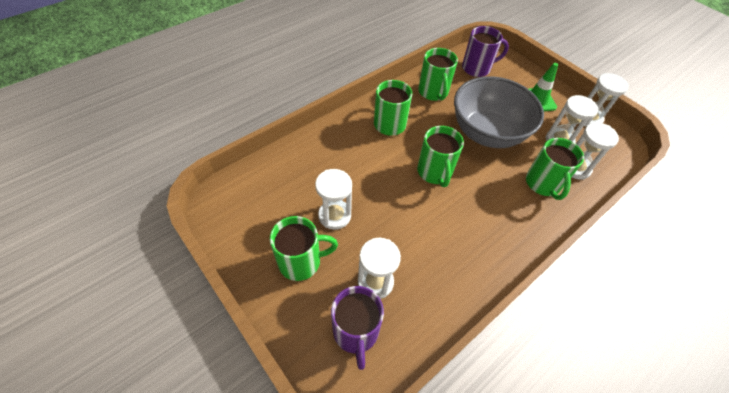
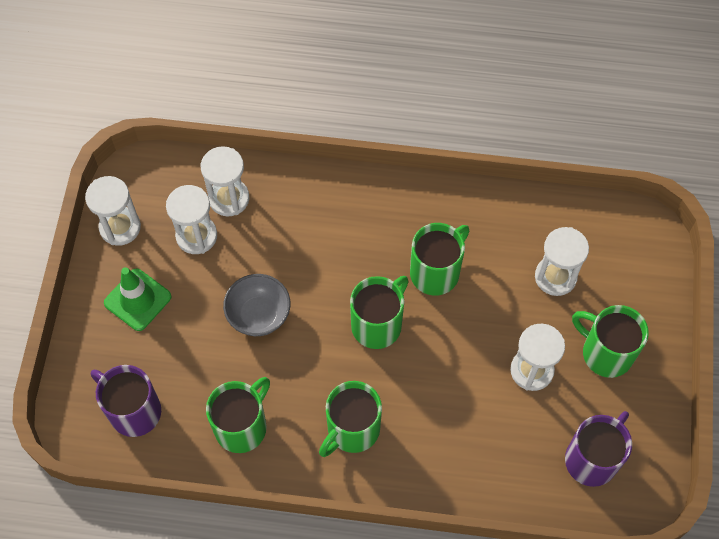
camera: 130 degrees left, 10 degrees up
purple mug [331,286,384,370] -> purple mug moved to [565,411,632,487]
grey bowl [454,76,544,148] -> grey bowl [223,274,290,336], size x0.51
green mug [526,138,584,200] -> green mug moved to [410,223,469,296]

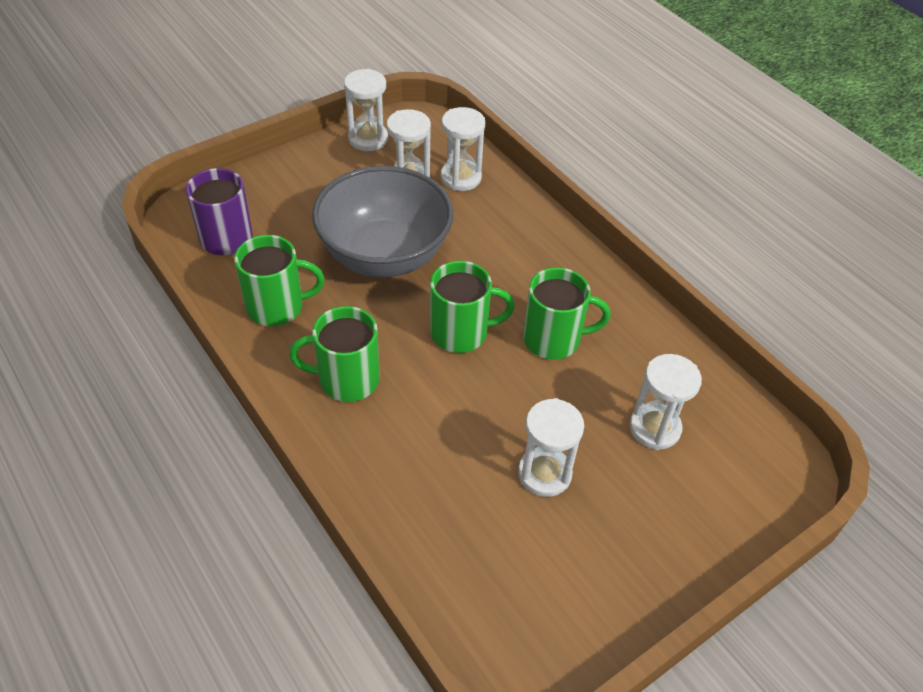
camera: 45 degrees right, 15 degrees down
green traffic cone [104,267,171,331] -> none
grey bowl [223,274,290,336] -> grey bowl [312,166,453,277], size x1.94
purple mug [565,411,632,487] -> none
green mug [572,305,649,378] -> none

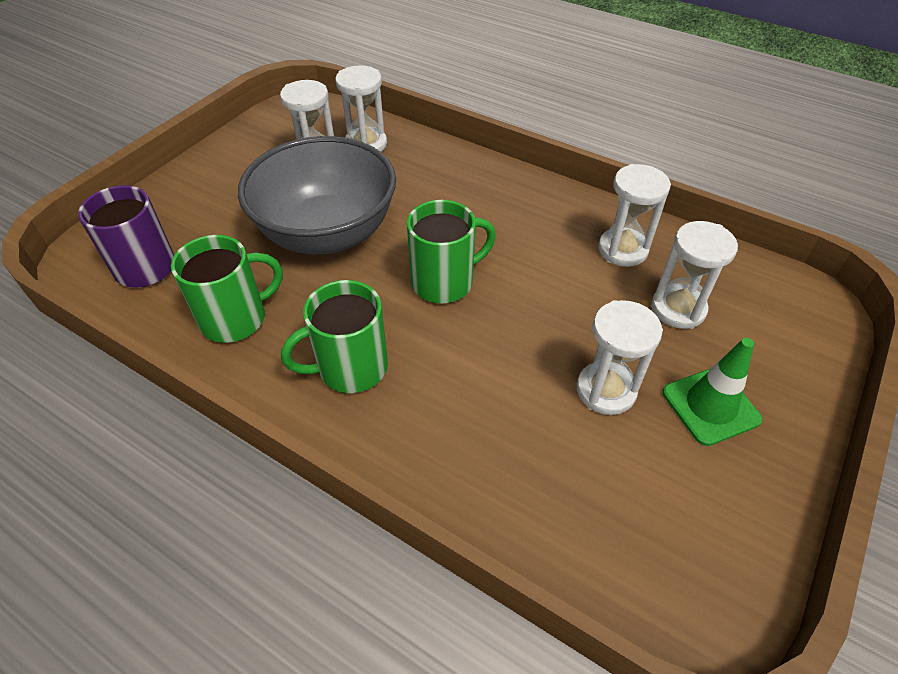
camera: 20 degrees left, 0 degrees up
white hourglass [344,69,388,151] -> white hourglass moved to [598,164,671,267]
green mug [523,267,611,360] -> none
none -> green traffic cone [663,338,762,446]

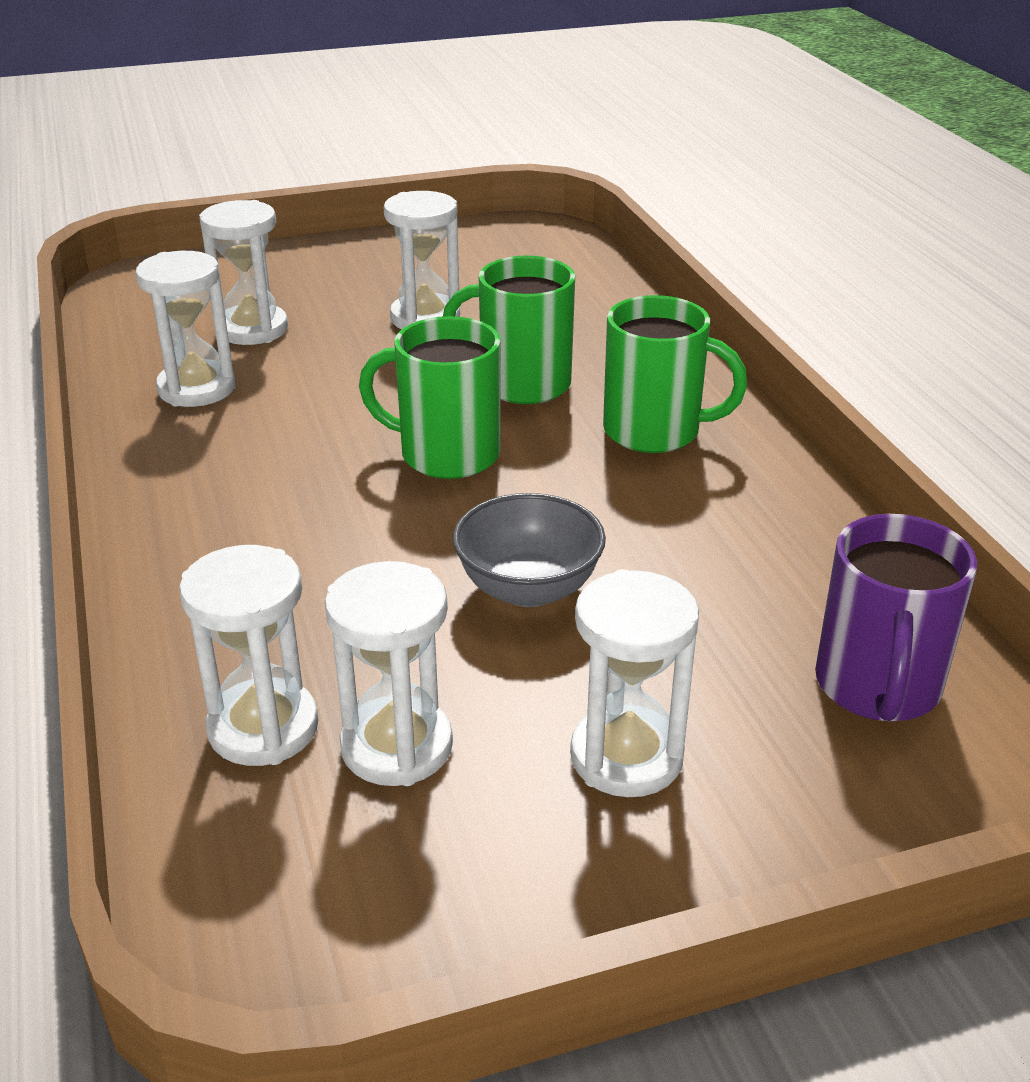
camera: 140 degrees left, 15 degrees down
green mug [171,235,283,343] -> green mug moved to [443,255,575,404]
grey bowl [238,136,396,255] -> grey bowl [453,493,606,607], size x0.51
green traffic cone [663,338,762,446] -> none
none -> white hourglass [570,569,699,797]

